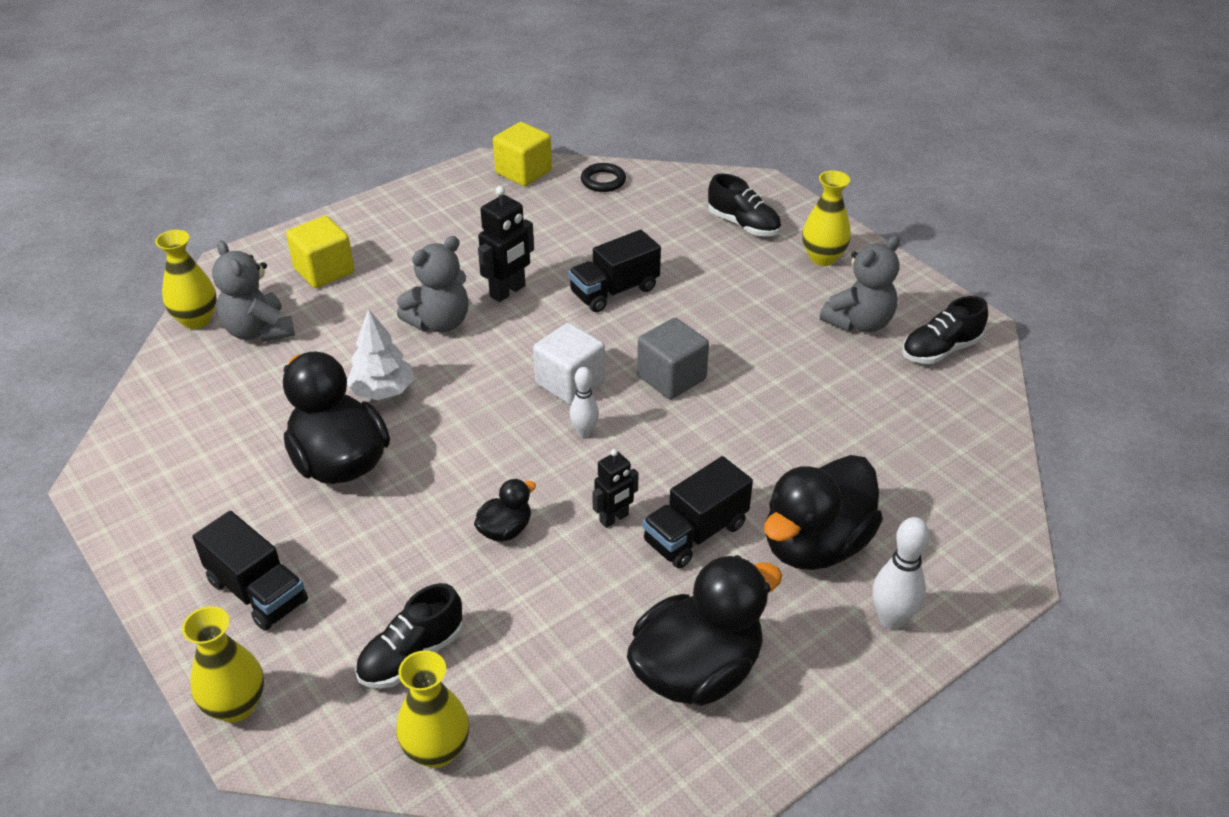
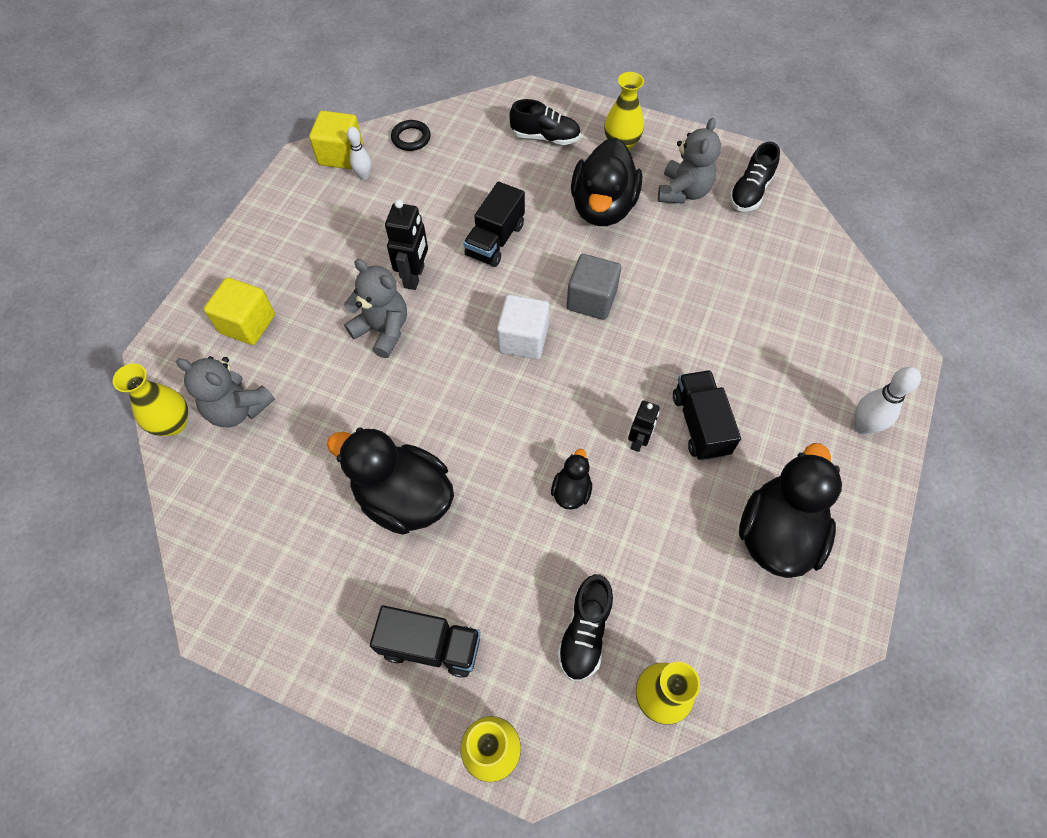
camera: 30 degrees left, 20 degrees up
white tree [347,309,414,400] -> none
grey teddy bear [397,236,468,332] -> grey teddy bear turned 75 degrees counterclockwise [344,259,407,358]
white bowling pin [570,367,599,437] -> white bowling pin moved to [347,127,371,180]
black truck [642,456,753,569] -> black truck turned 150 degrees clockwise [673,370,741,461]
black duck [764,455,883,570] -> black duck moved to [571,138,642,226]

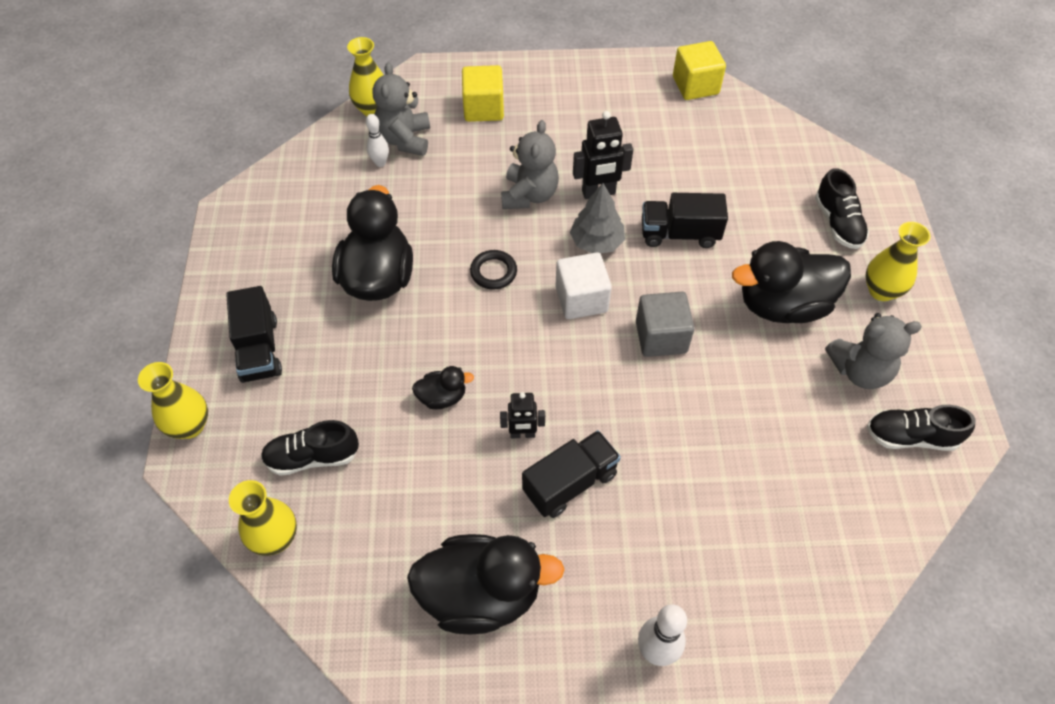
camera: 65 degrees right, 5 degrees down
white bowling pin [347,127,371,180] -> white bowling pin moved to [366,114,389,167]
black ring [391,120,431,151] -> black ring moved to [470,250,517,290]
none -> grey tree [570,183,625,254]

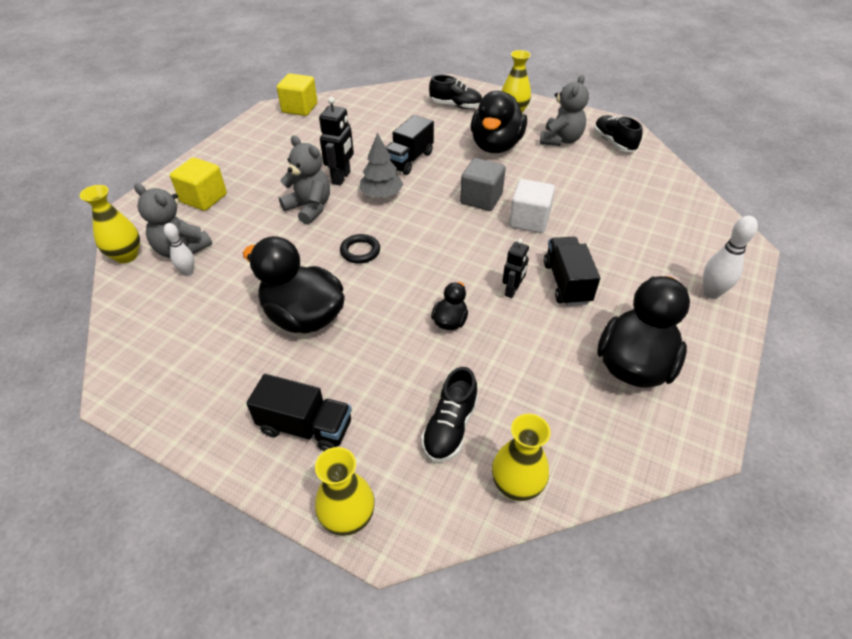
camera: 60 degrees left, 10 degrees down
white cube [555,252,612,319] -> white cube moved to [509,179,555,233]
black shoe [867,405,976,451] -> black shoe turned 120 degrees clockwise [594,115,642,152]

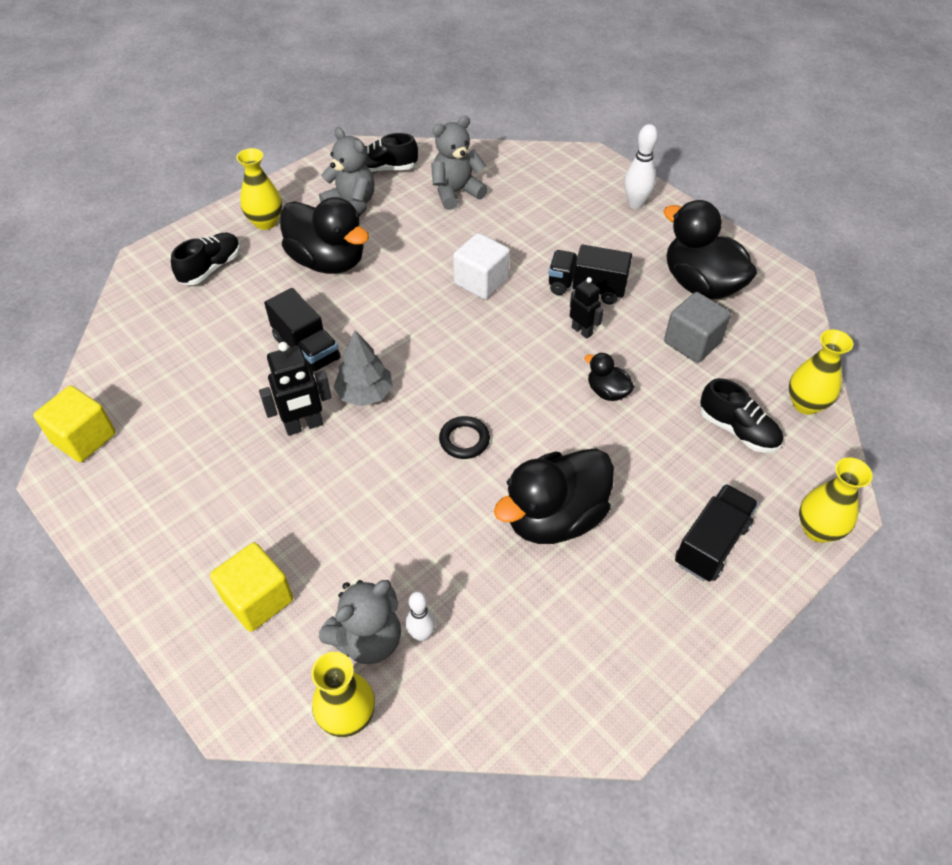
camera: 70 degrees left, 5 degrees up
grey teddy bear [279,135,330,225] -> grey teddy bear moved to [431,116,488,210]
black robot [319,97,354,186] -> black robot turned 120 degrees clockwise [259,342,331,436]
grey cube [460,158,506,211] -> grey cube moved to [664,292,731,363]

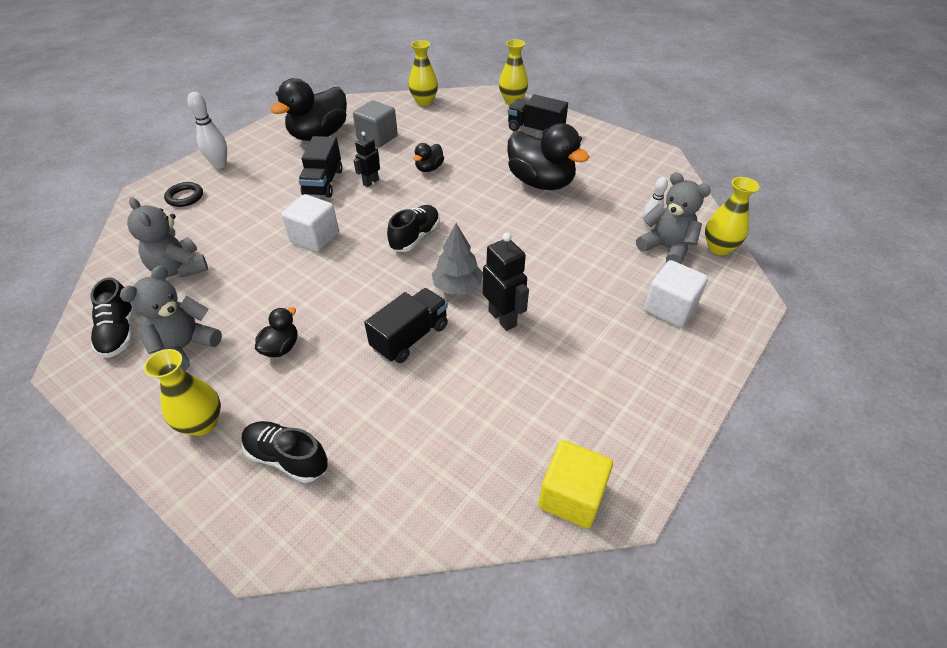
camera: 100 degrees left, 5 degrees down
yellow cube [210,543,293,632] -> white cube [644,260,708,327]
black duck [280,197,369,274] -> black duck [255,307,298,357], size x0.47
black ring [439,416,490,459] -> black ring moved to [164,182,203,207]
black shoe [700,378,783,453] -> black shoe moved to [387,205,440,252]

